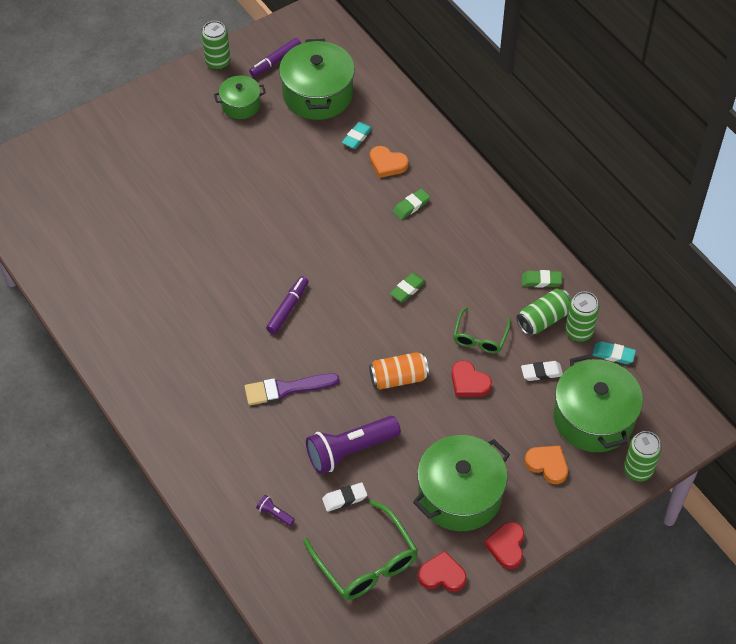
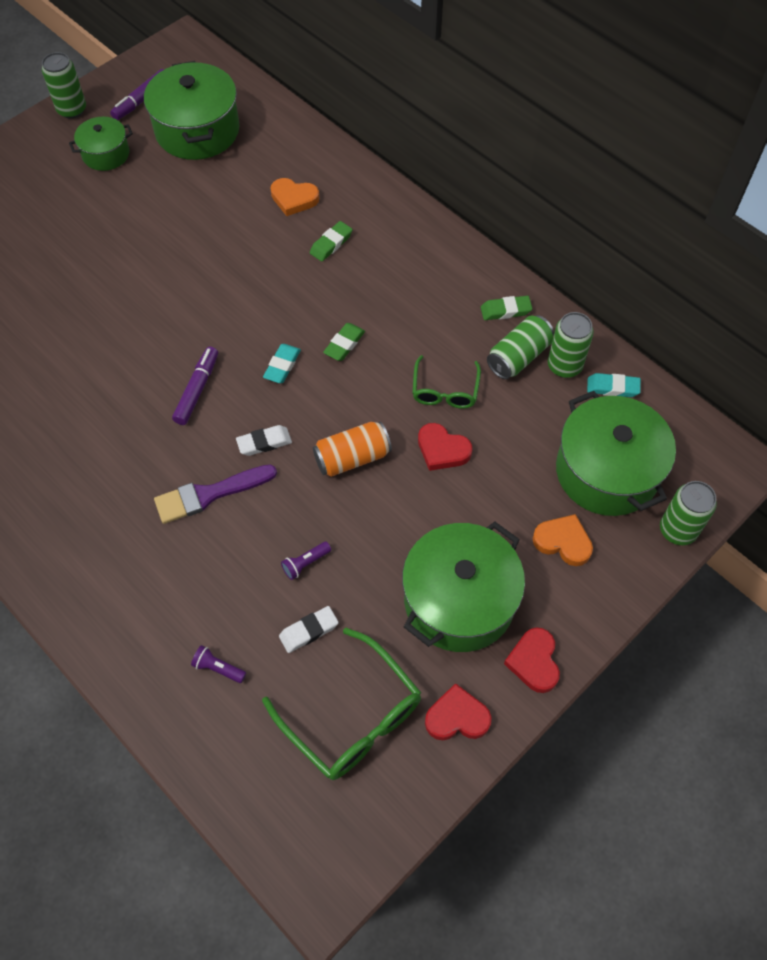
camera: 10 degrees left, 5 degrees up
purple flashlight [306,416,401,474] -> purple flashlight [281,541,331,580], size x0.41
turquoise eraser [342,122,372,149] -> turquoise eraser moved to [263,344,301,383]
white eraser [521,361,563,381] -> white eraser moved to [236,425,292,456]

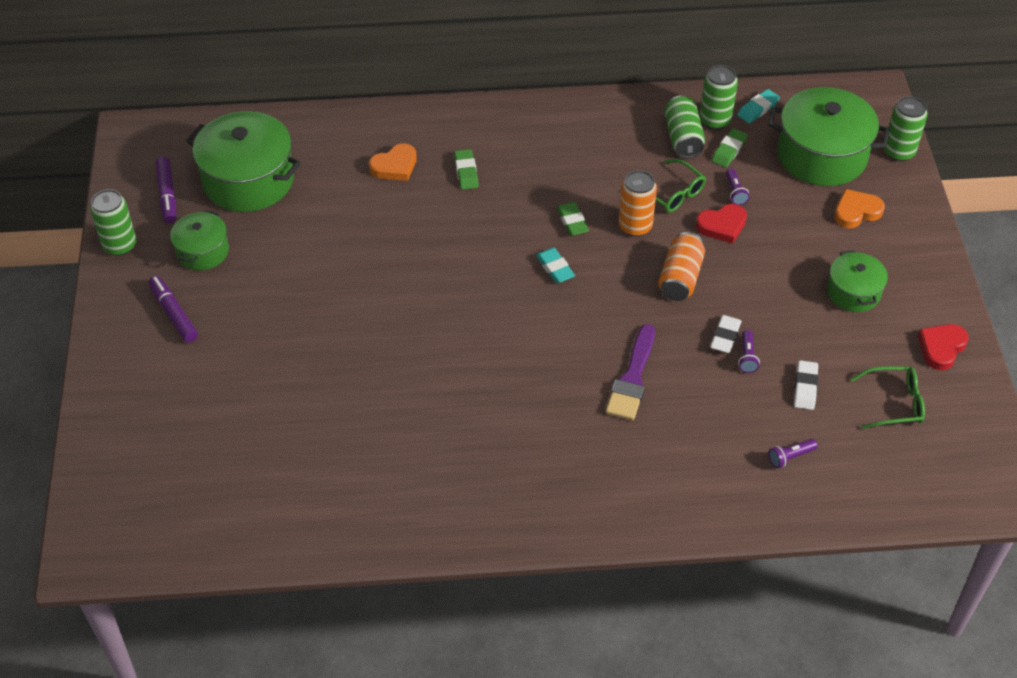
camera: 50 degrees left, 10 degrees down
purple marker [172,346,218,425] -> purple marker moved to [148,276,198,342]
white eraser [236,425,292,456] -> white eraser moved to [710,315,742,353]
green glasses [262,627,422,780] -> green glasses [851,366,925,429], size x0.61
green pot [402,522,525,652] -> green pot [827,250,888,312], size x0.55
green eraser [481,296,532,320] -> green eraser moved to [712,128,748,167]
red heart [504,628,560,693] -> none
none -> orange can [619,170,657,237]
none -> purple flashlight [726,168,750,205]

